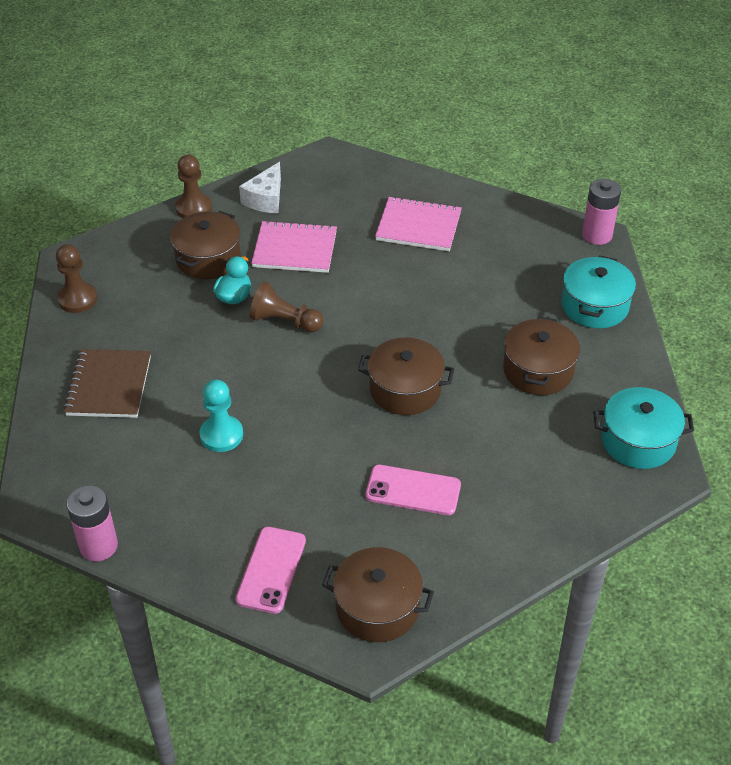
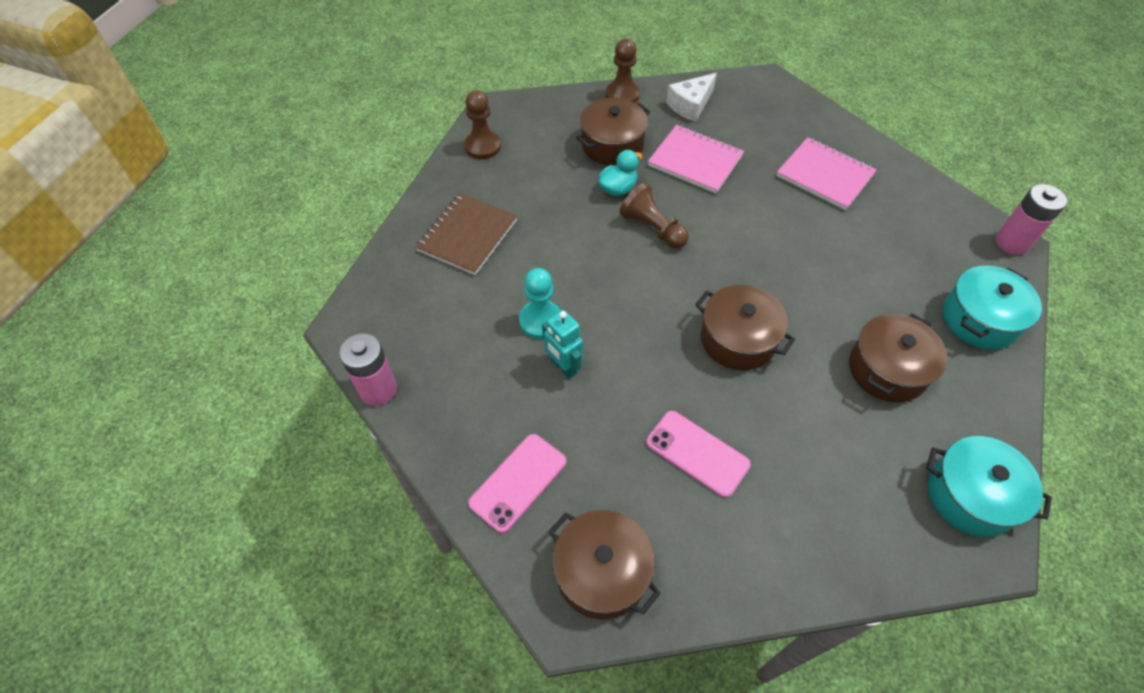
camera: 25 degrees right, 10 degrees up
none -> turquoise robot [542,310,583,379]

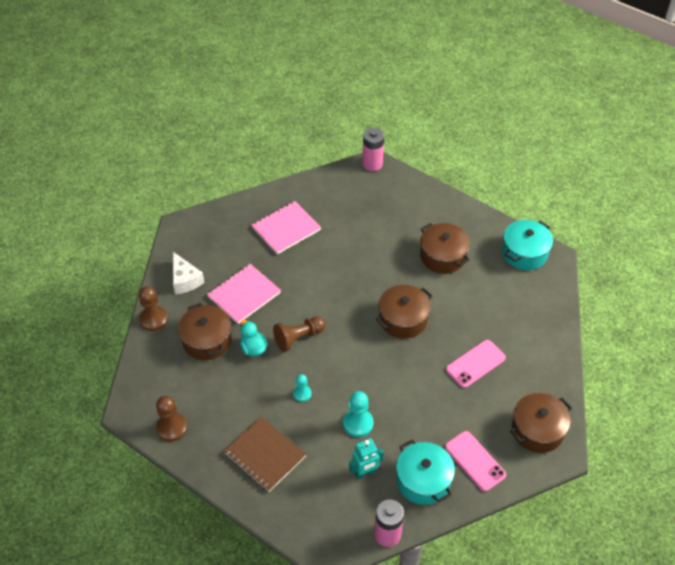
camera: 75 degrees left, 5 degrees down
turquoise robot [542,310,583,379] -> turquoise robot moved to [349,438,384,479]
turquoise pot [943,266,1042,350] -> turquoise pot moved to [396,440,455,505]
none -> turquoise pawn [293,374,311,402]

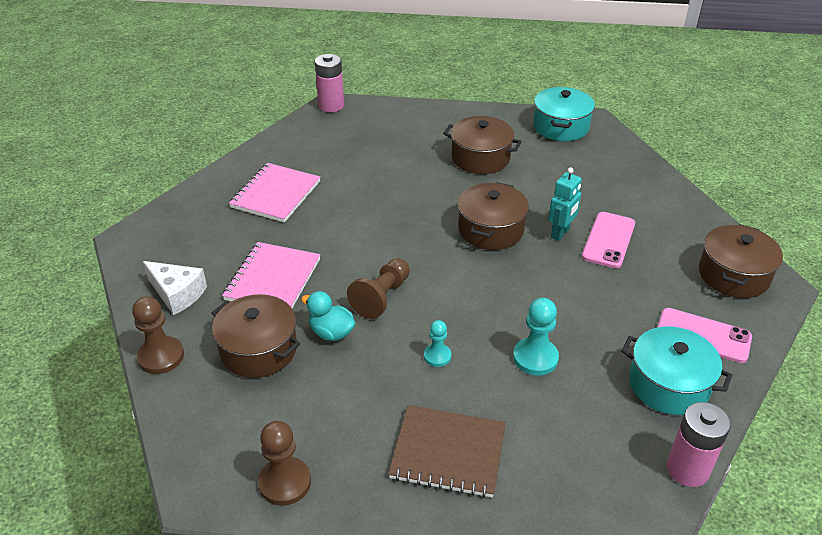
camera: 30 degrees left, 10 degrees down
turquoise robot [349,438,384,479] -> turquoise robot moved to [548,167,582,241]

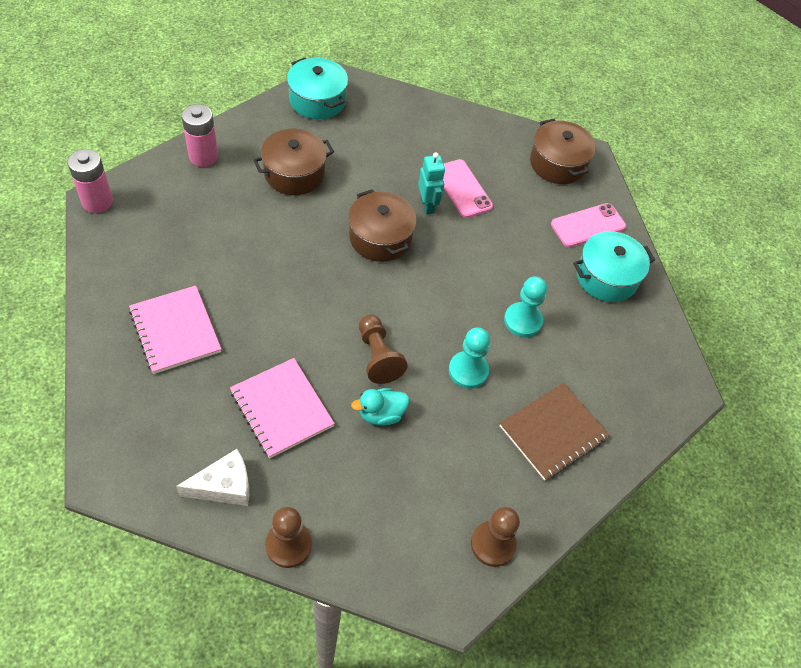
camera: 55 degrees left, 15 degrees up
brown pot [212,294,300,378] -> none
turquoise pawn [424,320,451,367] -> turquoise pawn [449,327,490,389], size x1.63
pink battery [667,402,731,487] -> pink battery moved to [182,104,218,167]

